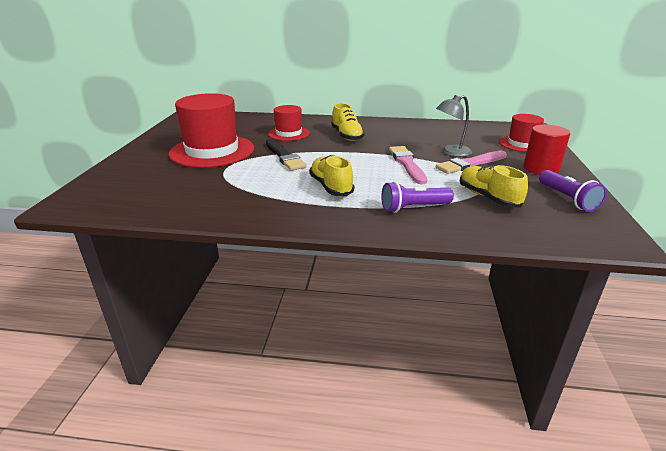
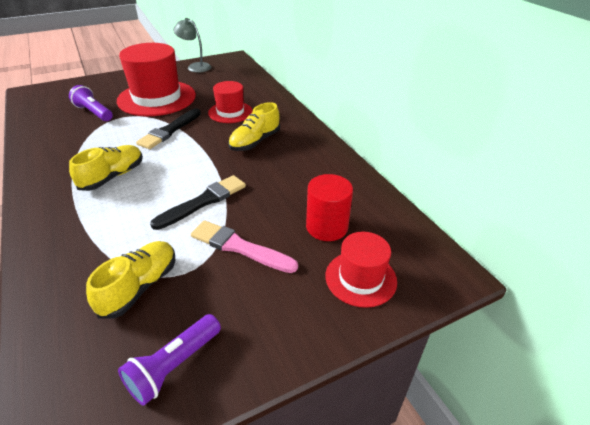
camera: 55 degrees right, 10 degrees up
purple flashlight [381,181,454,213] -> purple flashlight moved to [69,85,113,121]
pink brush [389,146,427,184] -> black brush [150,175,246,230]
grey lamp [436,95,472,157] -> grey lamp moved to [173,18,211,73]
red cylinder [523,125,570,175] -> red cylinder moved to [306,174,353,241]

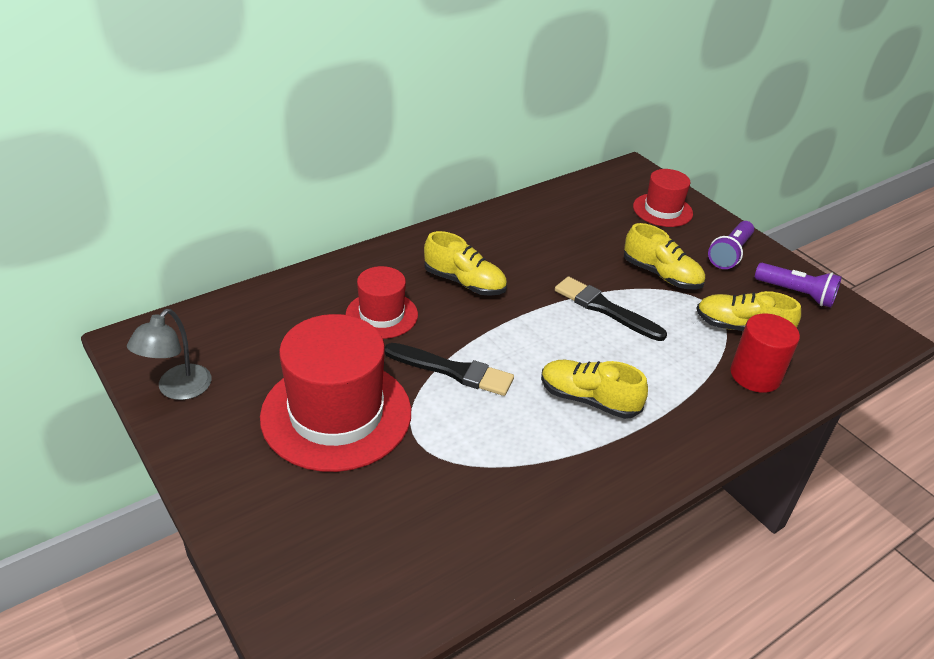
camera: 100 degrees left, 0 degrees up
purple flashlight [69,85,113,121] -> purple flashlight moved to [708,221,754,269]
pink brush [191,220,298,273] -> yellow shoe [624,223,705,289]
red cylinder [306,174,353,241] -> red cylinder moved to [730,313,800,393]

